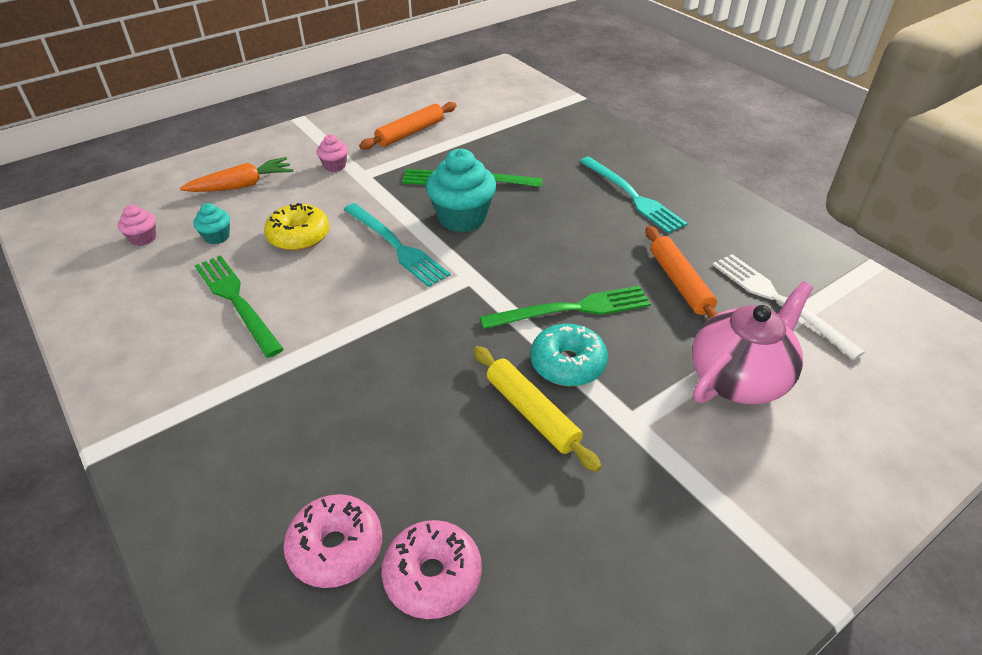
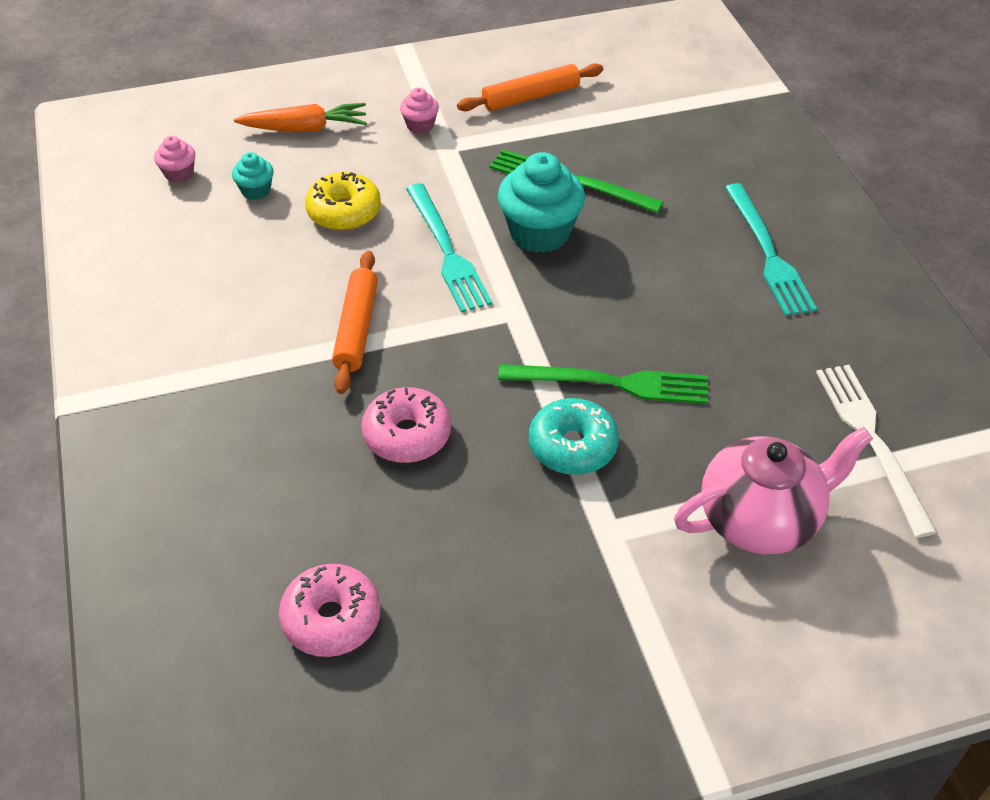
camera: 20 degrees right, 5 degrees up
green fork [195,255,284,358] -> none
pink donut [283,494,382,588] -> pink donut moved to [361,387,451,463]
yellow rolling pin [474,346,602,472] -> none
orange rolling pin [645,226,719,319] -> orange rolling pin moved to [332,251,378,394]

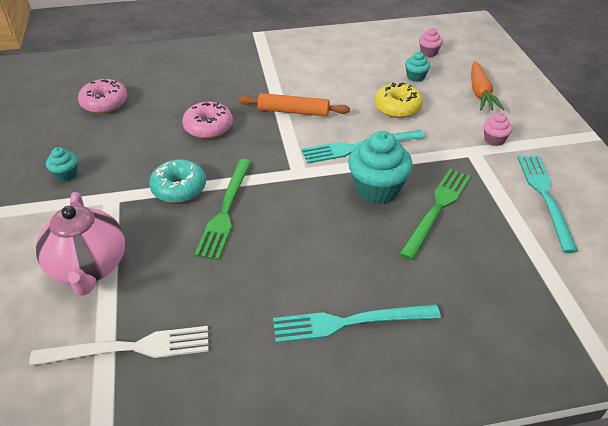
camera: 95 degrees right, 5 degrees down
orange rolling pin [457,63,603,111] -> turquoise fork [518,156,578,253]
none -> turquoise cupcake [46,147,78,182]

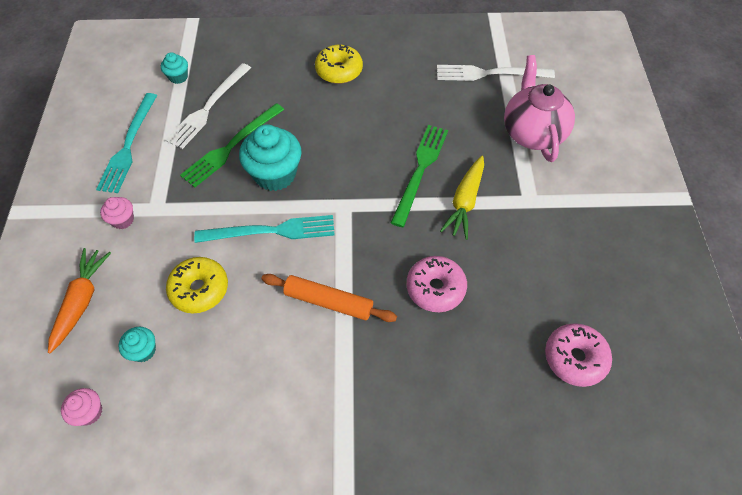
camera: 170 degrees left, 15 degrees up
turquoise cupcake [46,147,78,182] -> turquoise cupcake moved to [161,52,188,84]
turquoise donut [149,159,206,203] -> yellow carrot [440,156,484,240]
turquoise fork [273,304,441,343] -> yellow donut [315,45,363,84]
none -> white fork [165,63,251,149]

